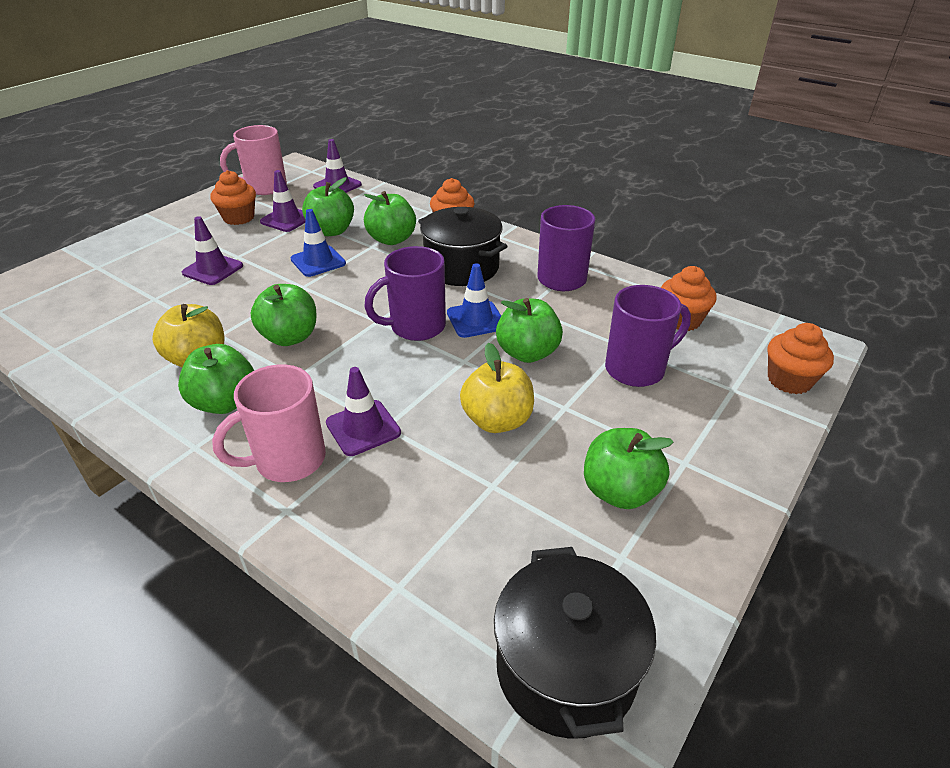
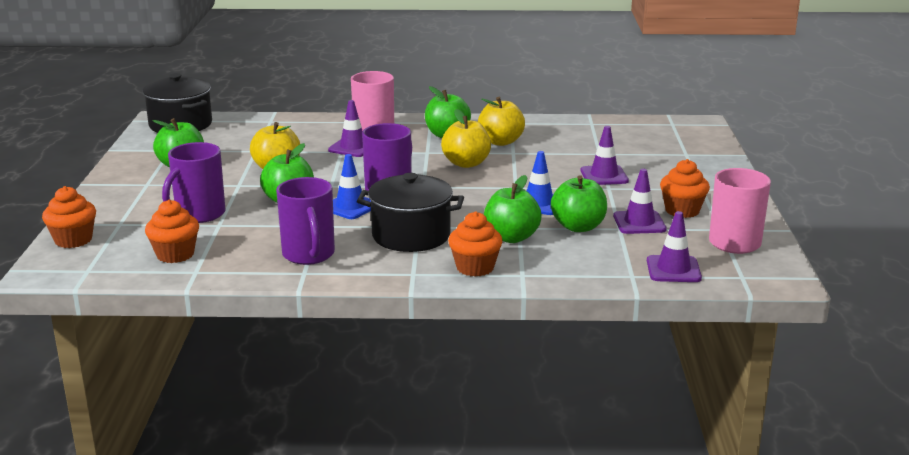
camera: 145 degrees right, 15 degrees down
green apple [251,284,316,346] -> yellow apple [441,109,491,168]

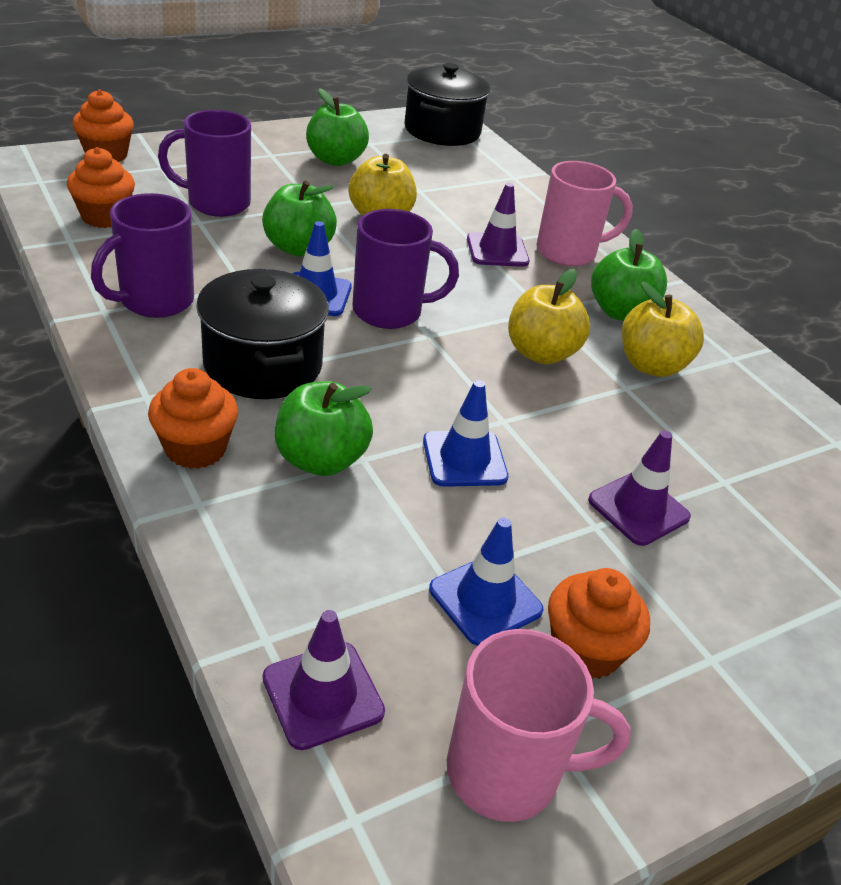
camera: 55 degrees right, 15 degrees up
green apple [551,175,607,232] -> none
purple traffic cone [613,169,667,234] -> blue traffic cone [429,518,544,646]

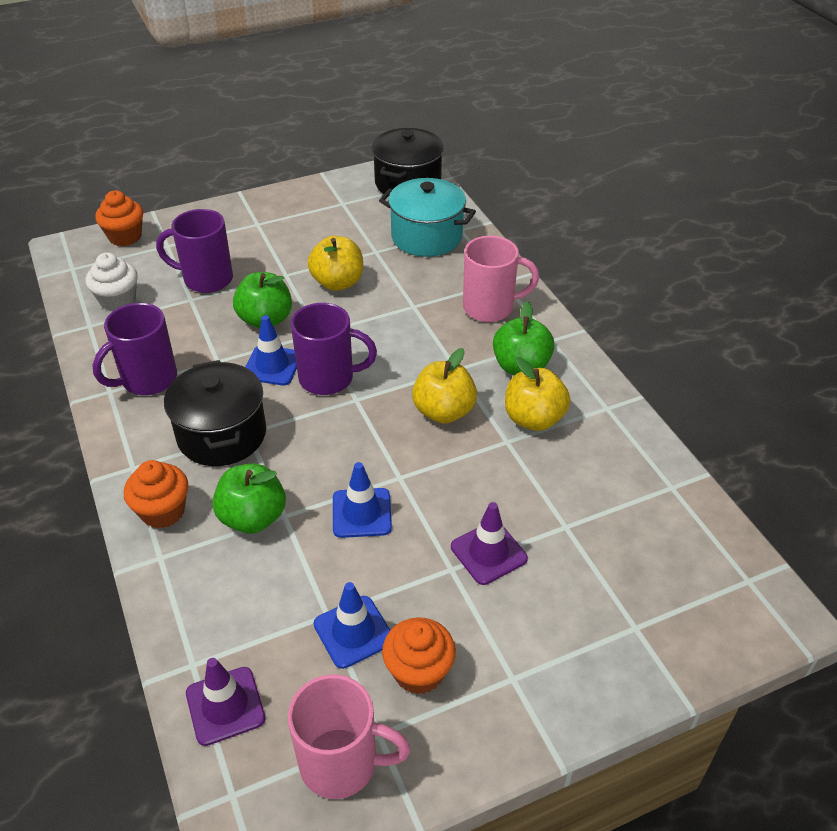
camera: 10 degrees right, 5 degrees up
orange cupcake [67,147,135,228] -> white cupcake [86,253,138,311]
green apple [306,88,369,166] -> none
purple traffic cone [467,183,529,267] -> none
none -> turquoise pot [379,178,476,257]

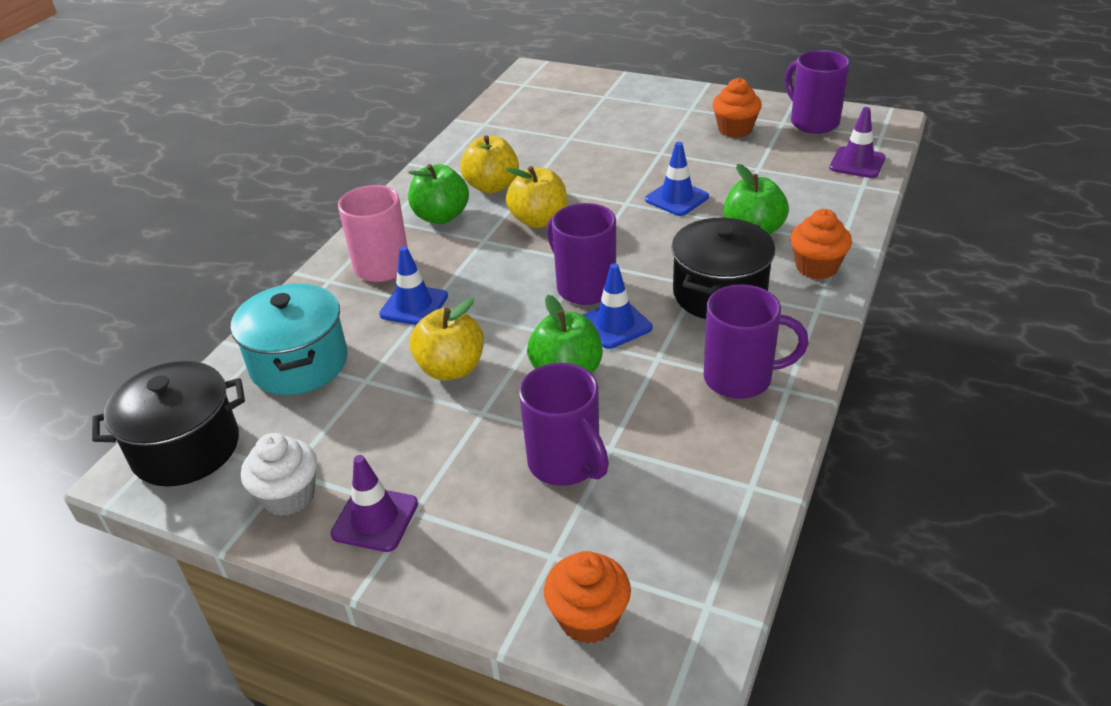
camera: 130 degrees left, 5 degrees down
white cupcake [86,253,138,311] -> white cupcake moved to [241,433,317,516]
pink mug [288,674,411,799] -> purple mug [785,50,850,134]
blue traffic cone [314,582,390,669] -> blue traffic cone moved to [379,246,448,325]
purple traffic cone [451,502,528,585] -> purple traffic cone moved to [331,455,418,552]

